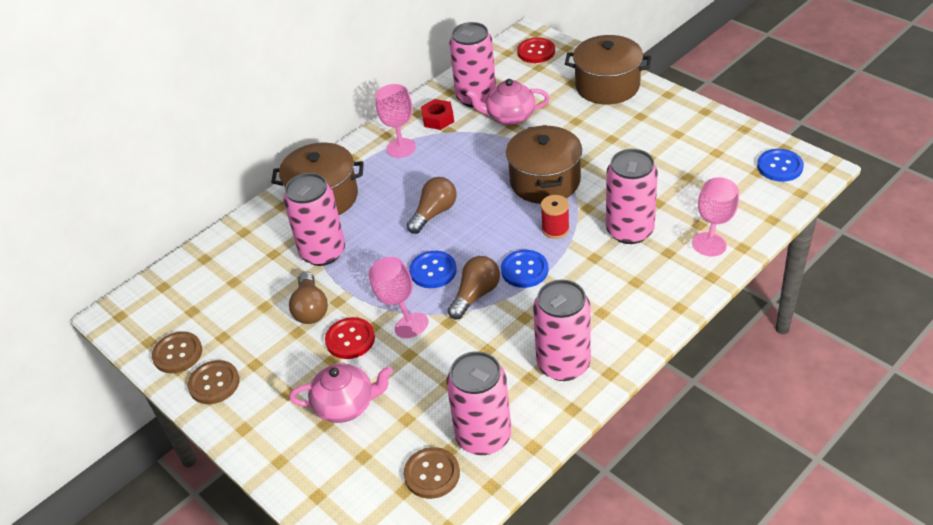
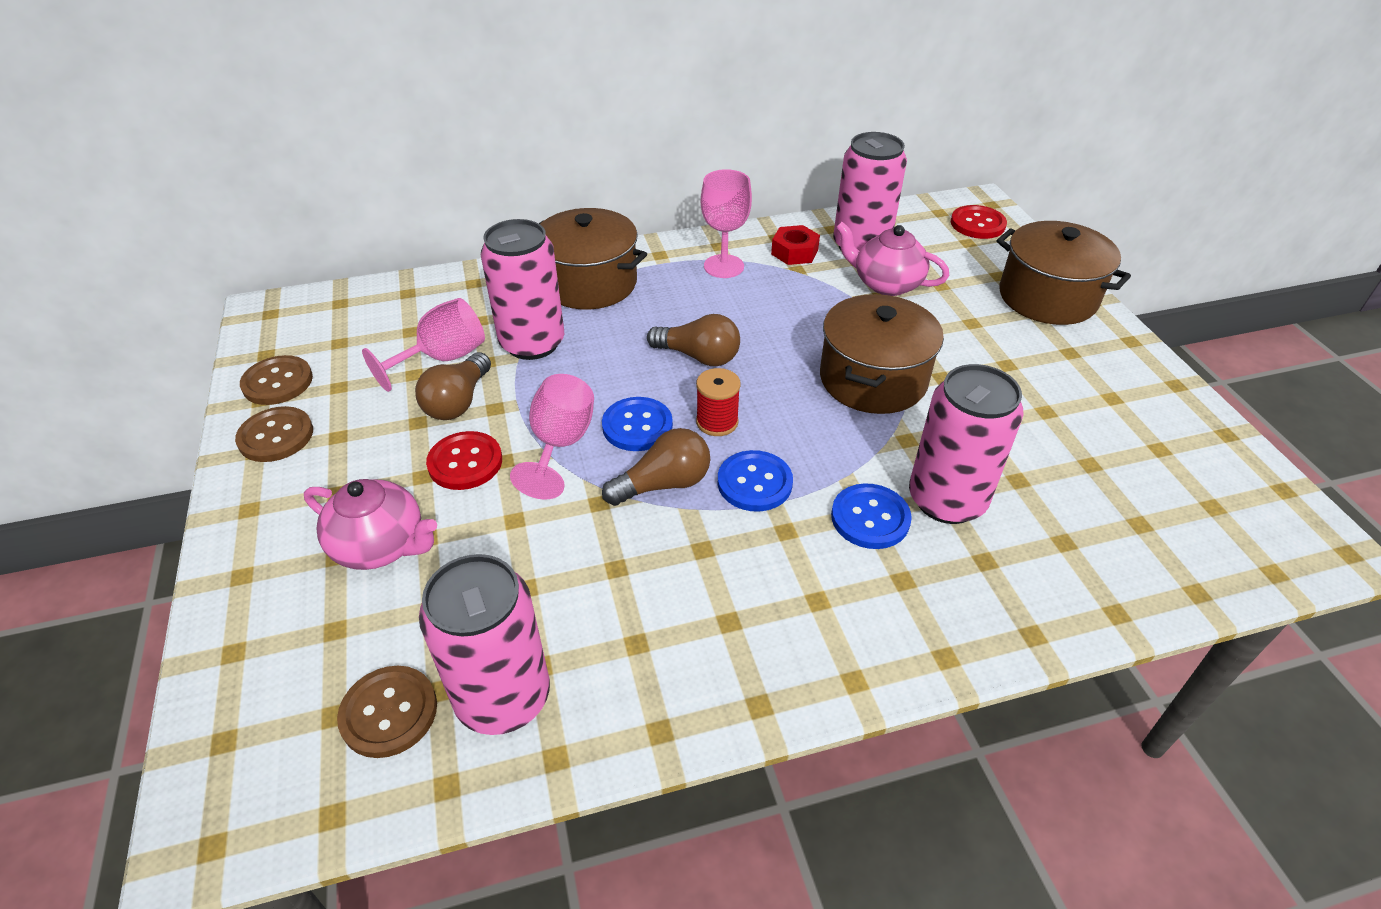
camera: 25 degrees right, 0 degrees up
brown light bulb [407,177,457,234] -> brown light bulb turned 45 degrees clockwise [647,314,740,366]
pink can [533,280,591,381] -> none
red spool [541,195,570,239] -> red spool moved to [696,368,741,436]
pink goblet [692,177,739,256] -> pink goblet moved to [362,298,485,392]
blue button [757,149,804,182] -> blue button moved to [831,483,912,549]

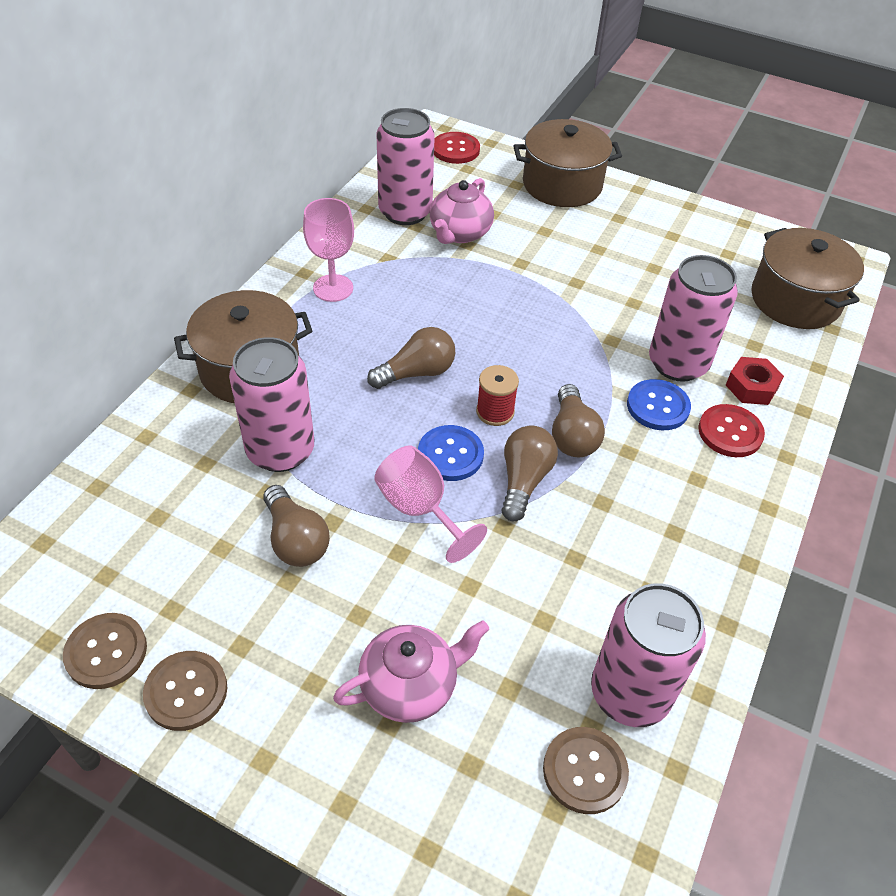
camera: 50 degrees left, 5 degrees up
pink goblet [362,298,485,392] -> none
red button [426,431,502,490] -> red button moved to [698,404,765,457]
blue button [718,450,793,512] -> brown light bulb [552,384,605,457]
red nut [771,225,820,265] -> red nut moved to [726,357,784,405]
brown pot [820,294,944,414] -> brown pot moved to [751,228,864,329]
pink teapot [836,222,949,296] -> pink teapot turned 45 degrees counterclockwise [430,178,494,244]

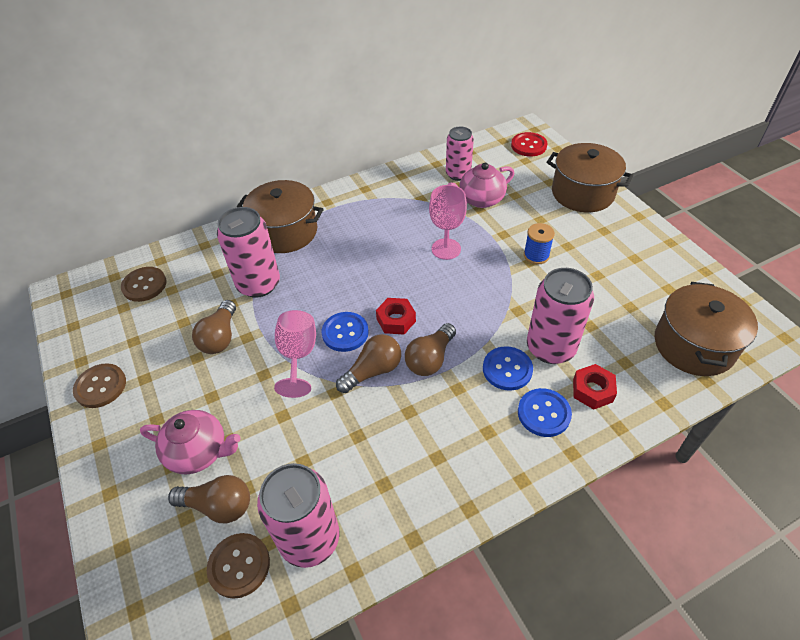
camera: 40 degrees right, 0 degrees up
brown button [63,613,147,689] -> brown button moved to [121,267,167,302]
pink goblet [303,198,354,302] -> pink goblet moved to [429,185,467,260]
brown light bulb [367,327,455,389] -> brown light bulb moved to [168,475,250,523]
pink can [376,108,435,225] -> pink can [446,127,474,181], size x0.66
red spool [476,365,519,426] -> red nut [376,298,416,334]
red button [698,404,765,457] -> blue button [518,388,572,437]
none -> blue spool [524,223,555,265]

